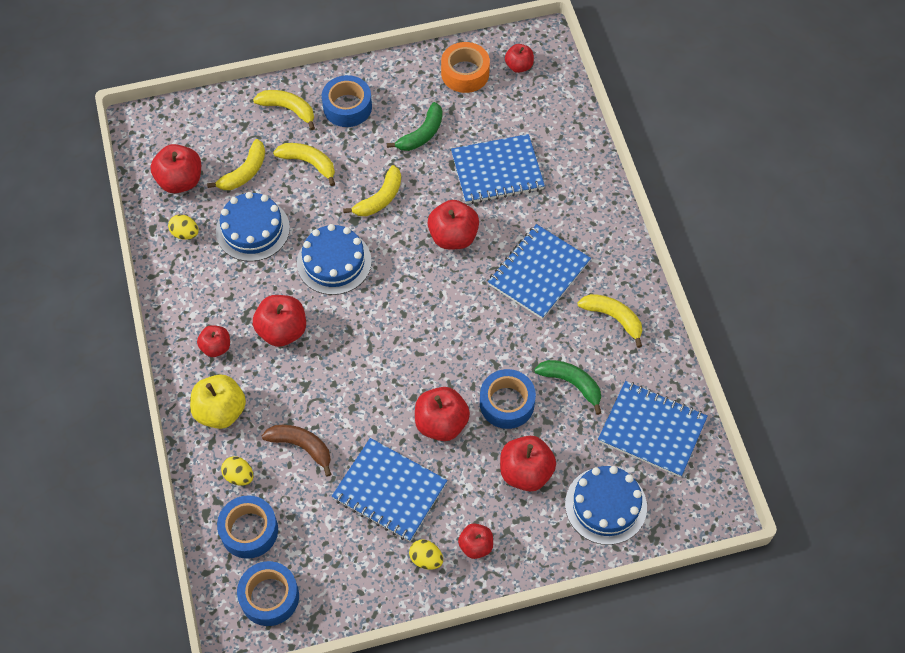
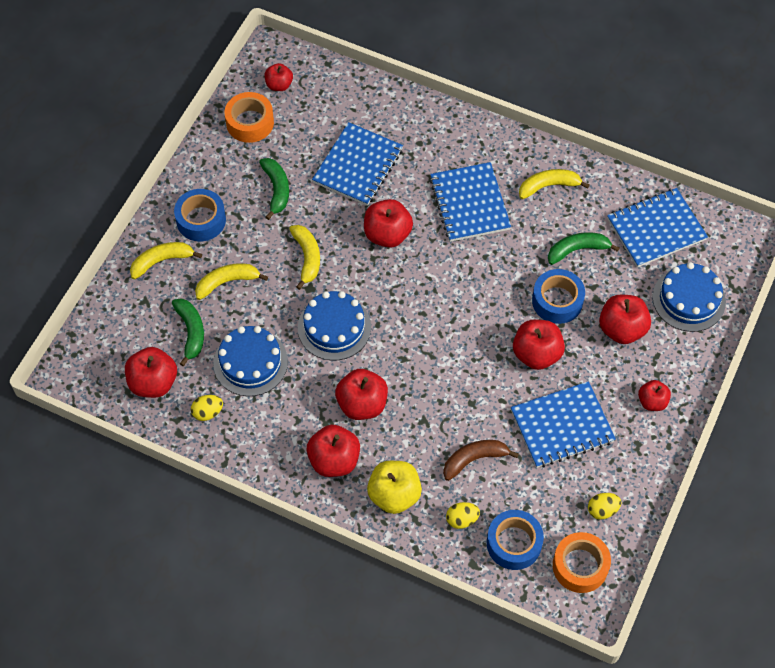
camera: 50 degrees left, 0 degrees up
red apple [197,325,230,357] -> red apple [306,424,360,477], size x1.63
yellow banana [207,139,265,190] -> green banana [172,299,204,366]
blue tape [237,561,299,626] -> orange tape [553,532,611,593]
yellow egg [409,540,443,570] -> yellow egg moved to [588,493,622,520]

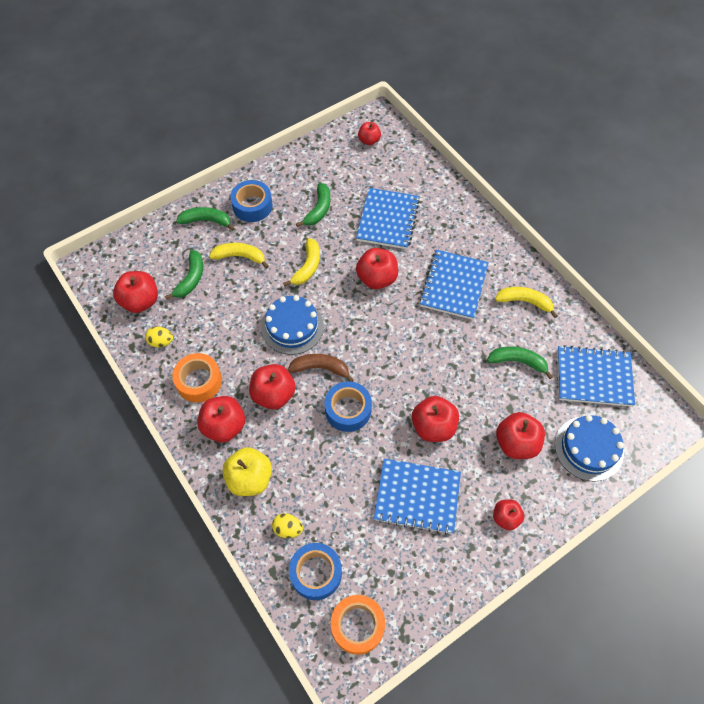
camera: 30 degrees right, 0 degrees up
yellow banana [130,242,202,279] -> green banana [176,207,235,231]
blue cake [213,326,288,396] -> none
orange tape [225,92,274,143] -> orange tape moved to [172,353,222,403]
blue notebook [312,122,403,206] -> blue notebook turned 45 degrees counterclockwise [356,188,420,249]
brown banana [443,440,519,481] -> brown banana moved to [288,354,354,382]
blue tape [532,269,585,324] -> blue tape moved to [325,381,372,432]
yellow egg [588,493,622,520] -> none

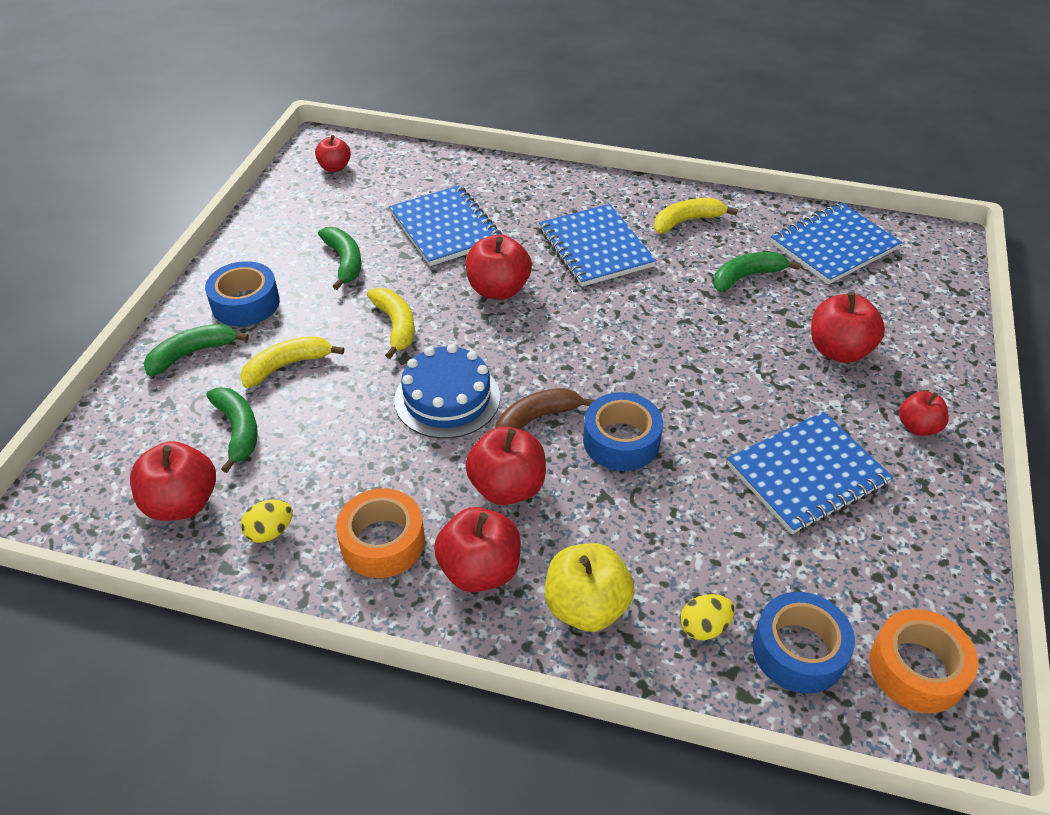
camera: 40 degrees left, 15 degrees down
red apple [412,396,459,442] -> none
blue cake [555,415,624,482] -> none

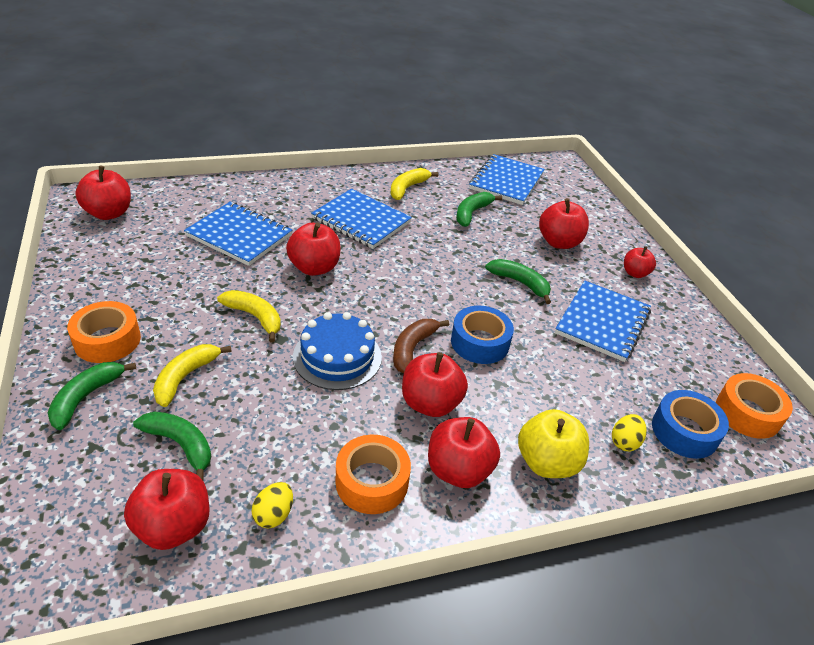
camera: 35 degrees left, 5 degrees down
blue tape [205,261,280,326] -> orange tape [67,301,141,363]
red apple [315,135,351,172] -> red apple [75,166,131,220], size x1.63
green banana [318,227,361,290] -> green banana moved to [485,259,551,304]

